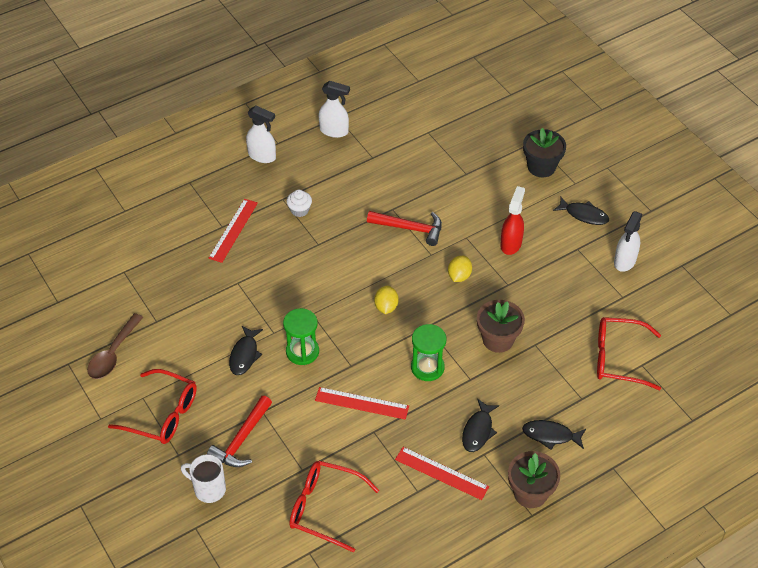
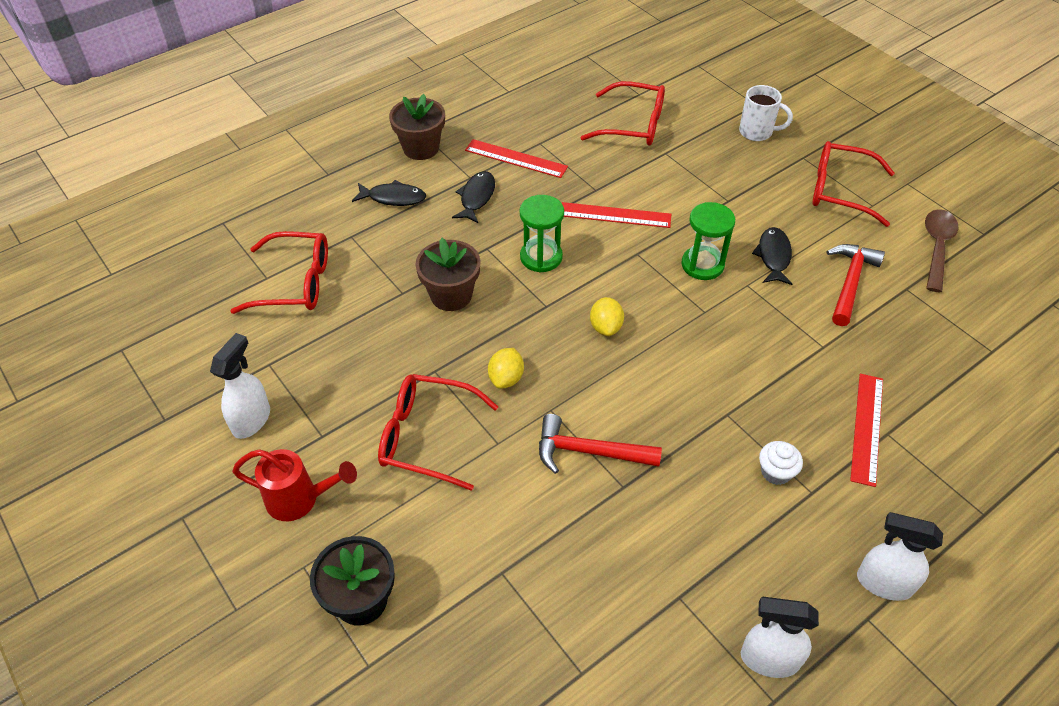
camera: 175 degrees right, 0 degrees up
red hammer [207,396,272,467] -> red hammer moved to [826,244,885,326]
red spray bottle [500,186,525,255] -> red glasses [378,374,498,491]
black fish [553,197,609,225] -> red watering can [232,449,357,521]

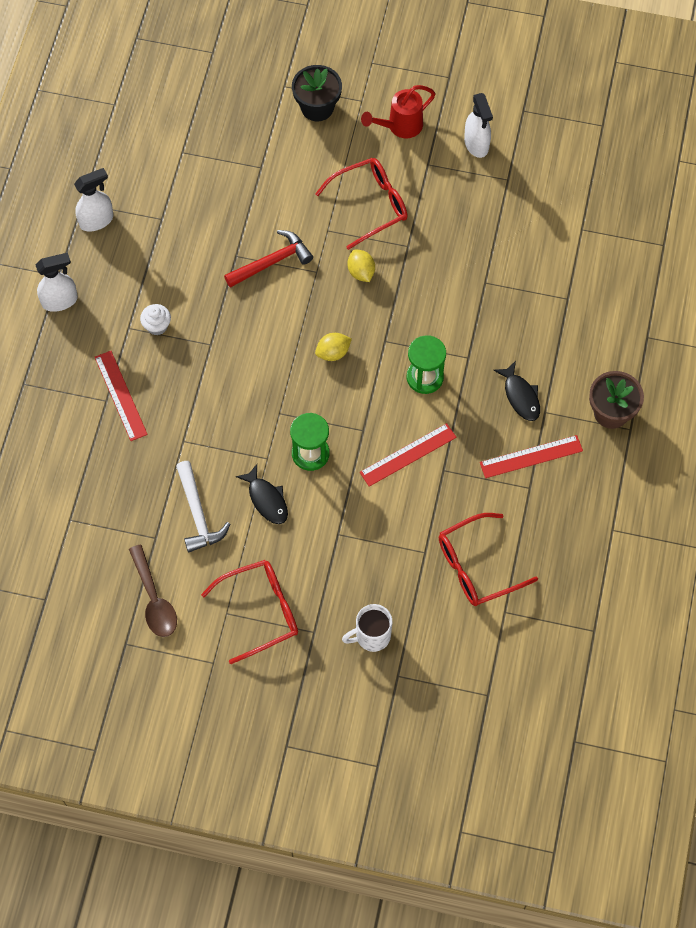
camera: 140 degrees right, 15 degrees up
red glasses [230,231,328,314] -> none
black fish [352,180,426,206] -> none
brown flower pot [416,238,481,311] -> none
yellow lemon [590,297,624,336] -> yellow lemon turned 75 degrees counterclockwise [315,333,352,361]
red hammer [826,244,885,326] -> white hammer [176,461,230,552]

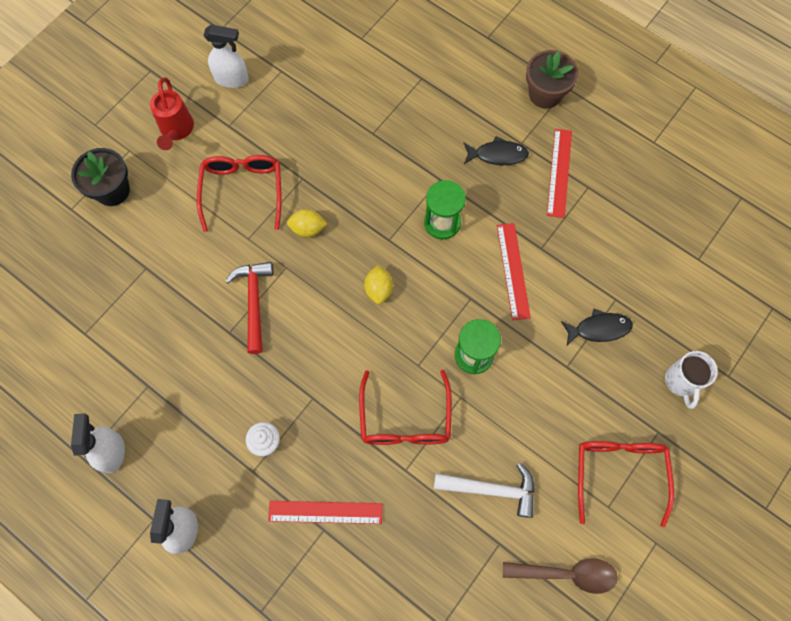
camera: 65 degrees left, 5 degrees up
black fish [236,464,288,524] -> black fish moved to [561,309,633,345]
red glasses [439,513,538,606] -> red glasses moved to [359,370,452,445]

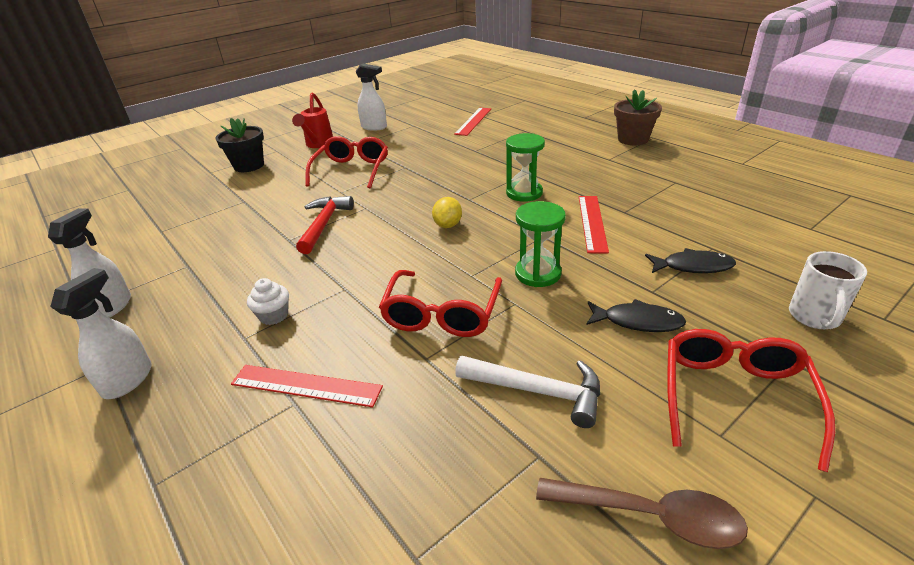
camera: 15 degrees right, 35 degrees down
yellow lemon [287,209,327,237] -> none
black fish [464,136,529,165] -> black fish moved to [586,299,686,332]
red ruler [547,129,572,218] -> red ruler moved to [454,108,491,136]

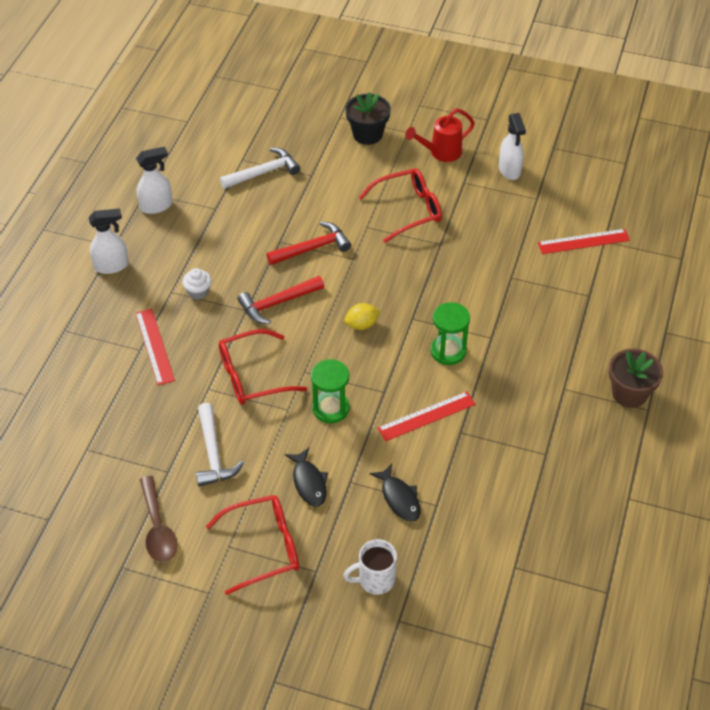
camera: 55 degrees right, 15 degrees up
none -> white hammer [220,148,300,189]
none -> red hammer [237,276,324,324]

